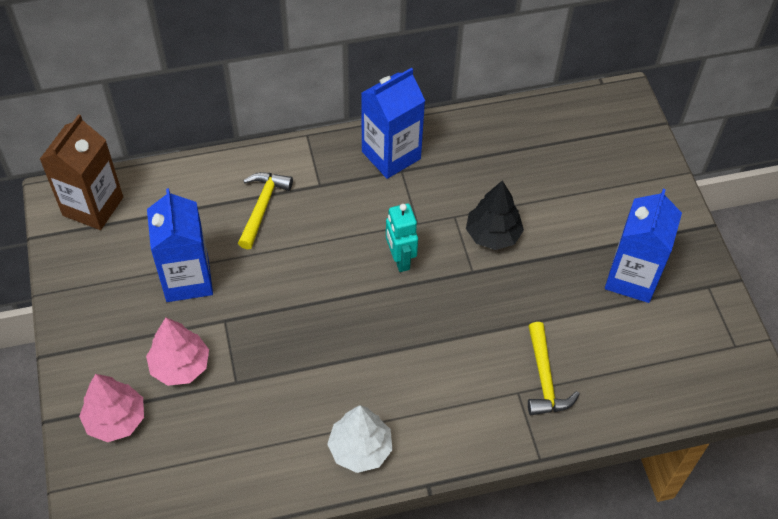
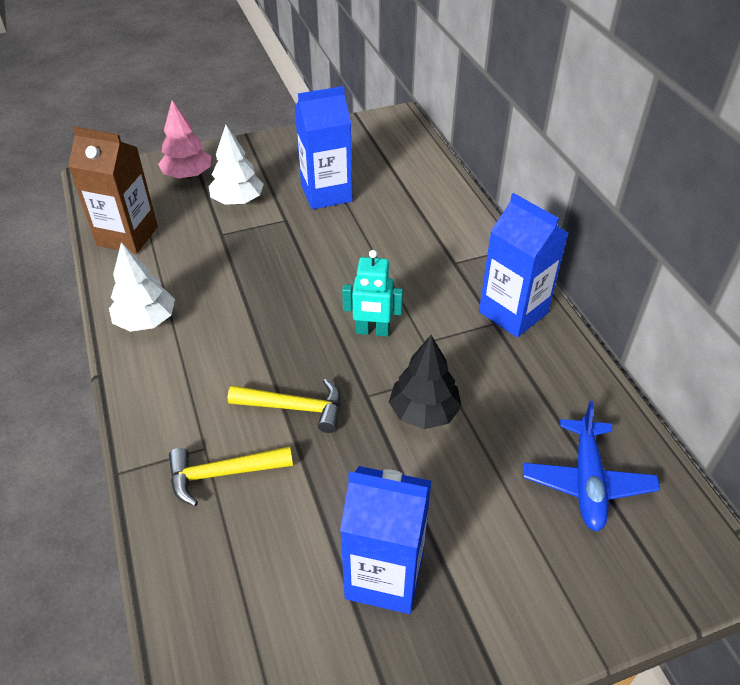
camera: 85 degrees right, 10 degrees down
brown carton [40,114,123,230] -> brown carton moved to [68,127,158,254]
pink tree [146,318,209,386] -> white tree [209,125,264,205]
yellow hammer [238,172,293,249] -> yellow hammer moved to [228,379,341,433]
turquoise robot [386,203,418,272] -> turquoise robot turned 150 degrees counterclockwise [342,250,403,336]
none -> blue plane [523,401,660,532]

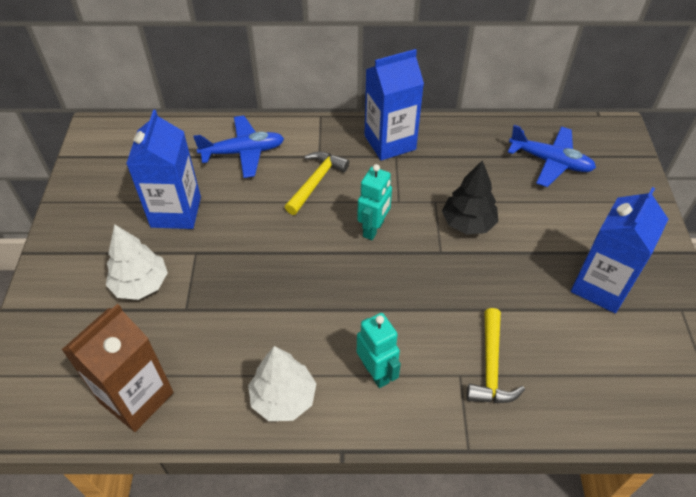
camera: 70 degrees left, 5 degrees up
pink tree [158,100,211,179] -> none
yellow hammer [228,379,341,433] -> yellow hammer moved to [285,152,349,215]
none -> blue plane [193,116,284,178]
none -> turquoise robot [357,313,401,388]

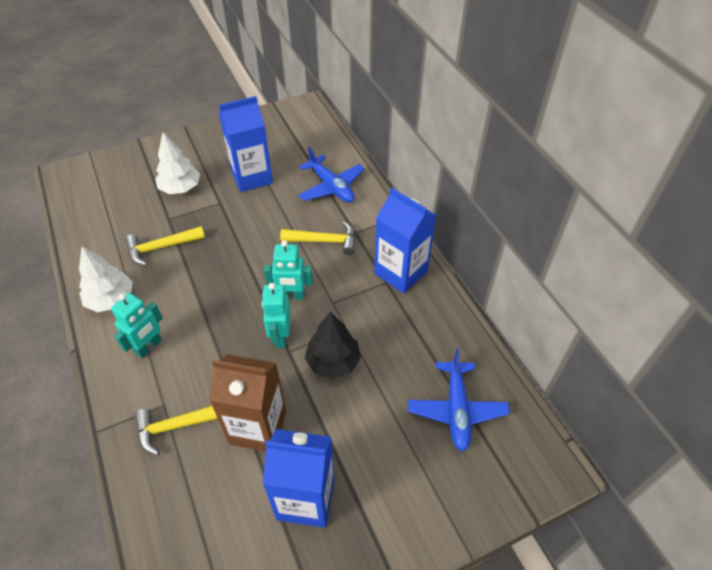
camera: 65 degrees right, 0 degrees up
brown carton [62,304,174,432] -> brown carton moved to [209,354,286,452]
none -> yellow hammer [125,226,205,266]
none -> turquoise robot [261,283,291,348]

